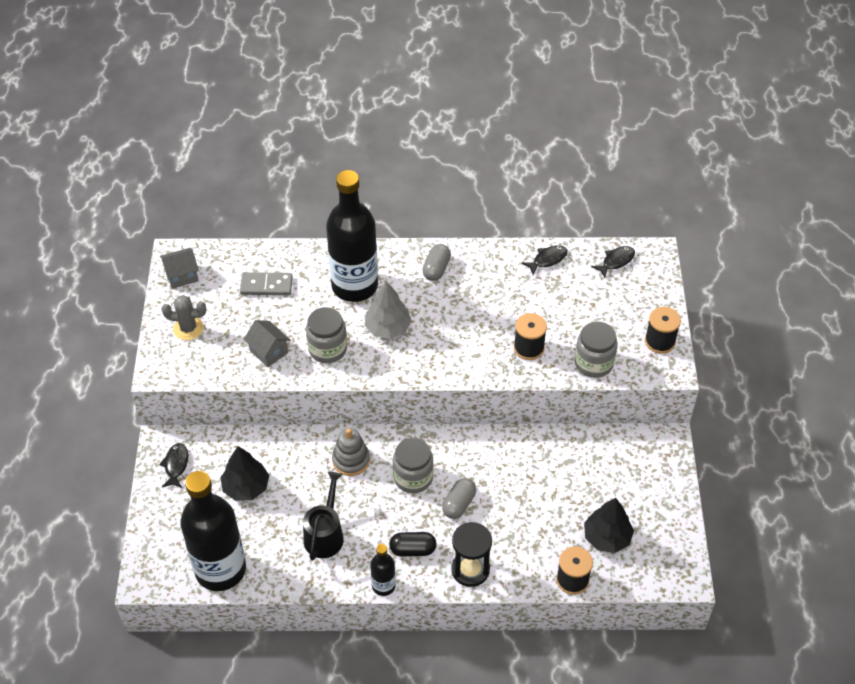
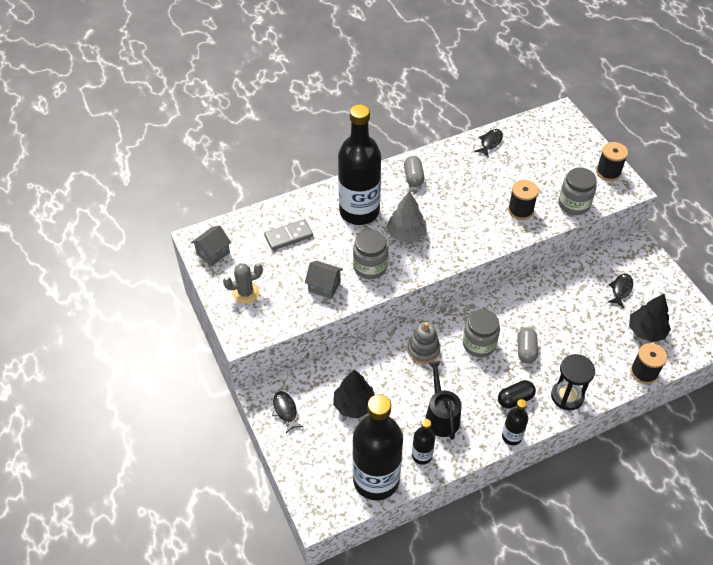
camera: 25 degrees left, 0 degrees up
black fish [591,246,635,278] -> black fish moved to [608,273,633,308]
none -> black bottle [412,419,435,465]

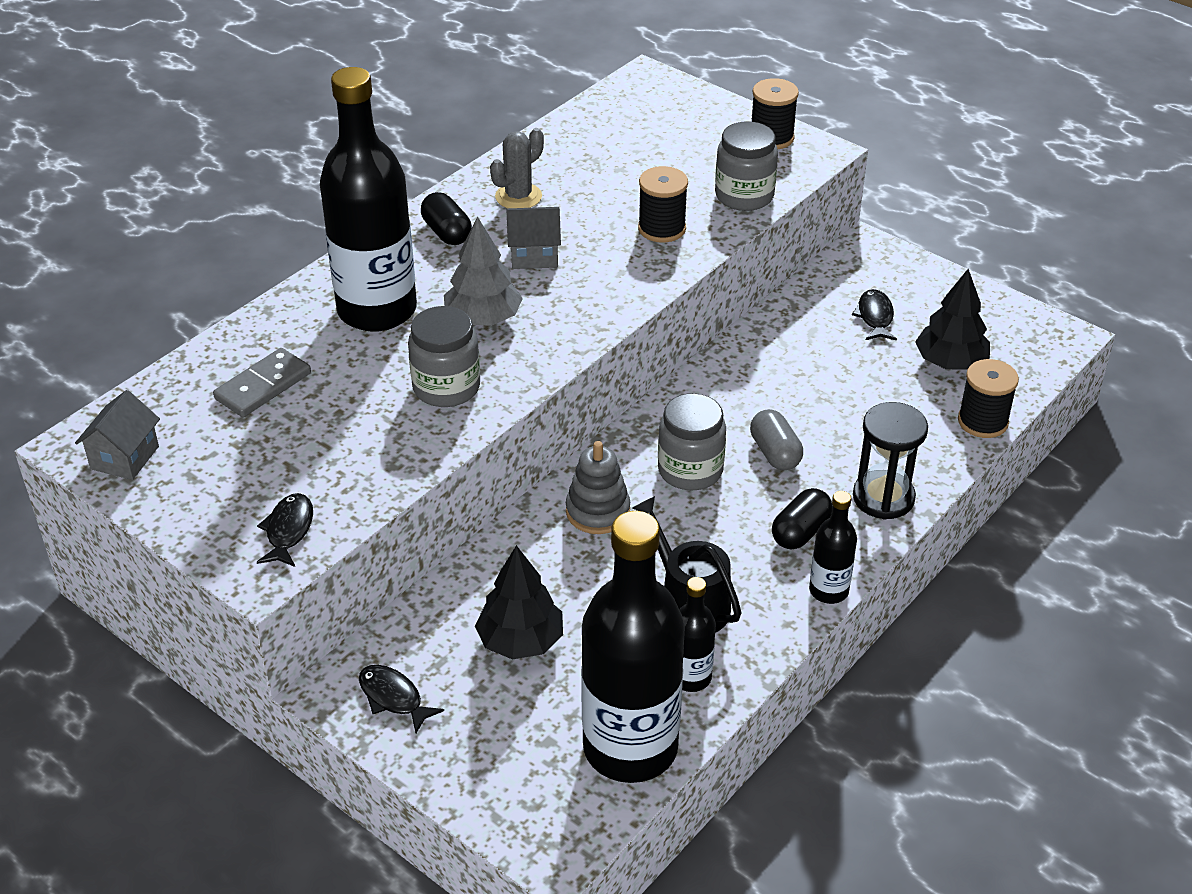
camera: 25 degrees left, 10 degrees down
grey cactus [223,263,263,304] -> grey cactus moved to [490,128,544,208]
grey house [305,261,343,299] -> grey house moved to [506,207,561,269]
grey capsule [404,156,425,187] -> black capsule [421,192,472,245]
black fish [474,129,503,157] -> black fish moved to [257,493,313,567]

